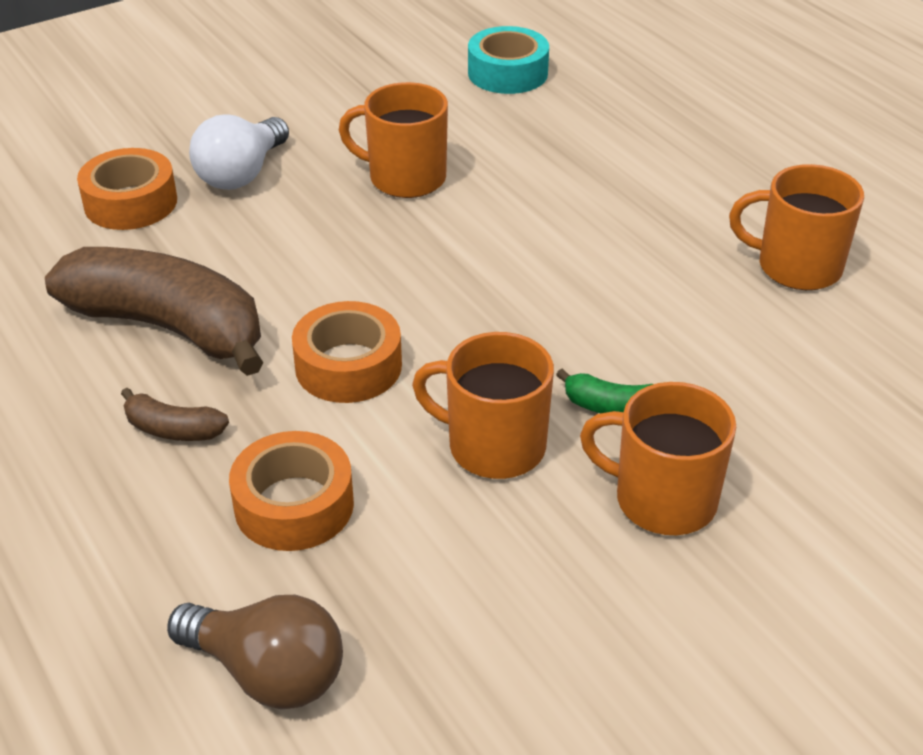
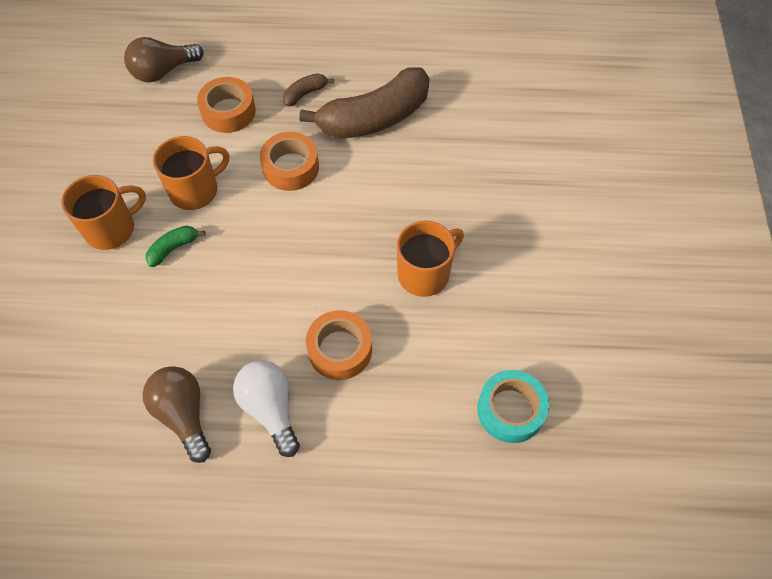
camera: 125 degrees right, 20 degrees up
orange tape [77,148,177,230] -> orange tape moved to [306,310,372,380]
white light bulb [189,115,289,190] -> white light bulb moved to [233,360,300,457]
orange mug [729,164,864,290] -> brown light bulb [142,366,211,463]

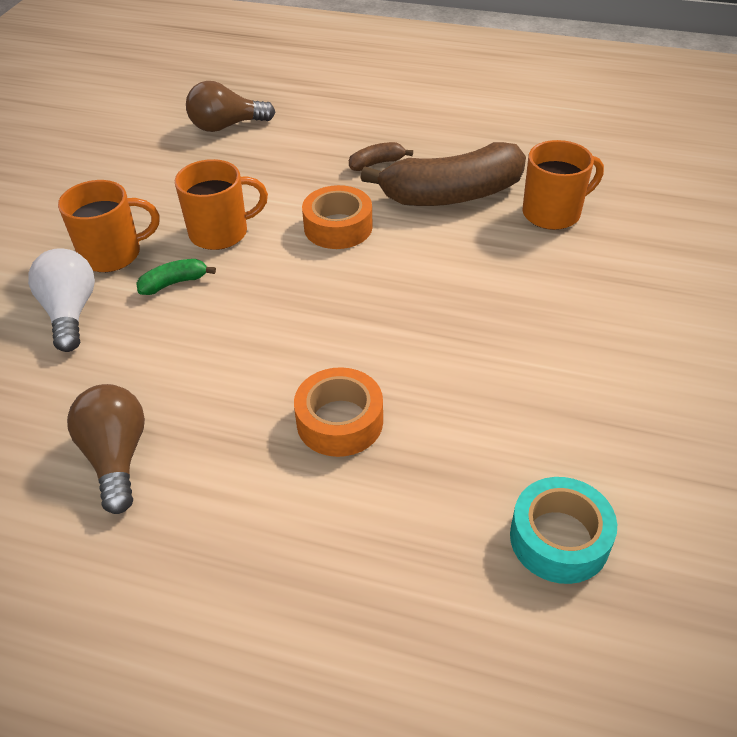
camera: 15 degrees right, 15 degrees down
orange tape [197,77,256,133] -> none
white light bulb [233,360,300,457] -> white light bulb moved to [28,248,95,352]
orange mug [397,221,464,297] -> orange mug moved to [523,140,604,230]

